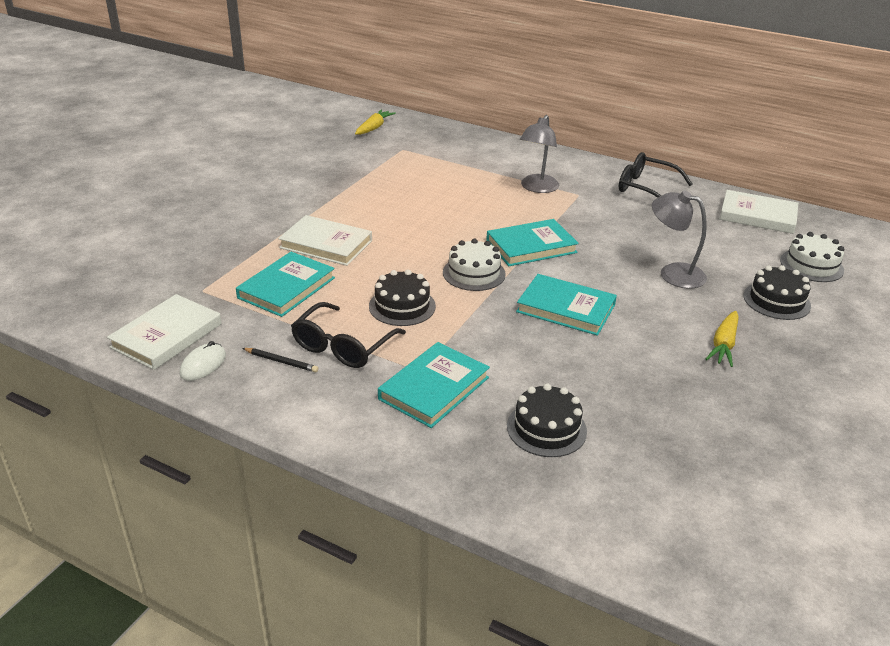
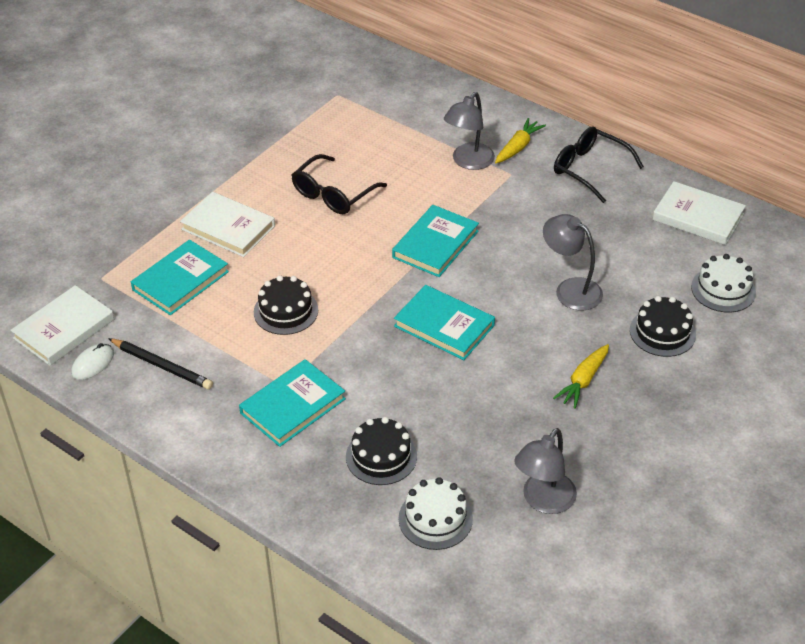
camera: 10 degrees right, 10 degrees up
black pencil [242,348,318,372] -> black pencil [108,338,213,389], size x1.63
black glasses [291,302,406,368] -> black glasses moved to [292,154,387,214]
yellow carrot [355,110,396,135] -> yellow carrot moved to [495,118,546,163]
white cake [443,239,506,291] -> white cake moved to [399,477,473,550]
turquoise book [486,219,579,266] -> turquoise book turned 45 degrees counterclockwise [392,205,479,277]
none -> grey lamp [514,428,577,514]

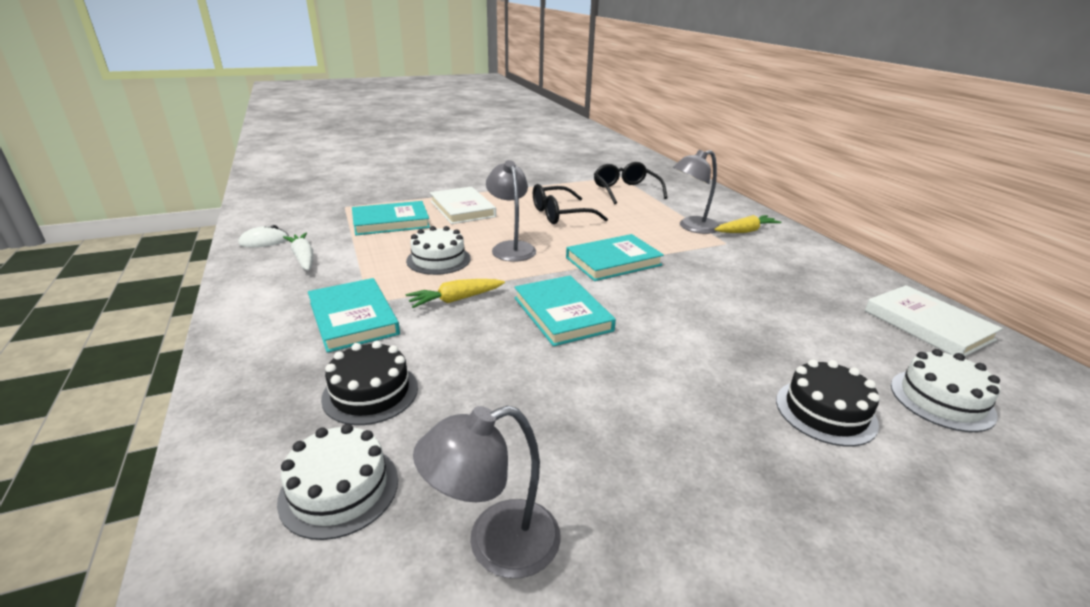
camera: 30 degrees right, 15 degrees down
white book [10,285,114,366] -> none
black pencil [108,338,213,389] -> white carrot [283,232,313,270]
turquoise book [239,359,346,447] -> turquoise book turned 75 degrees clockwise [308,278,400,353]
black cake [254,275,318,335] -> white cake [406,226,471,275]
grey lamp [543,214,603,311] -> grey lamp moved to [486,160,536,262]
yellow carrot [553,344,609,409] -> yellow carrot moved to [406,279,505,308]
black glasses [554,126,644,203] -> black glasses moved to [594,162,667,204]

